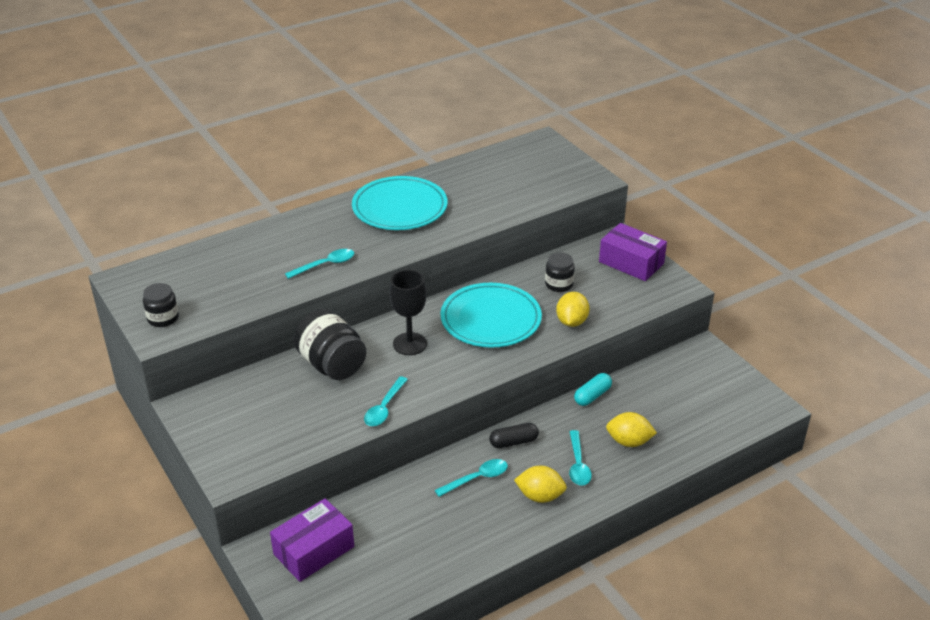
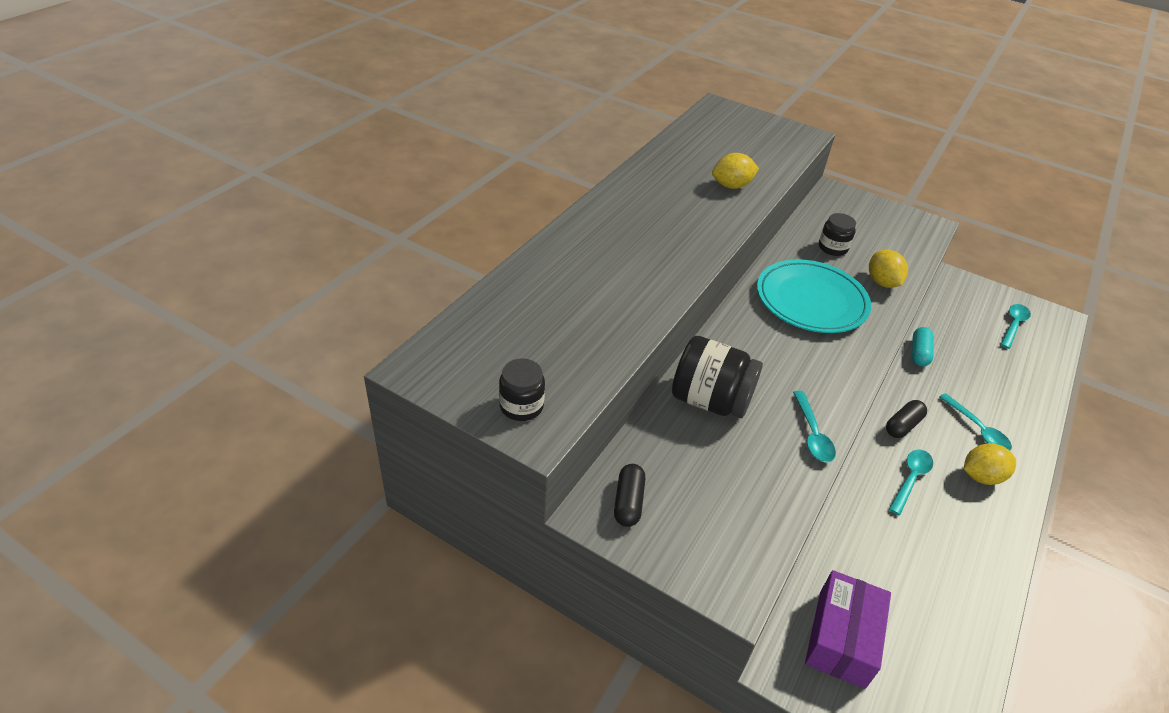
camera: 30 degrees left, 5 degrees up
turquoise spoon [285,249,354,279] -> turquoise spoon moved to [1000,304,1031,349]
turquoise plate [352,176,448,230] -> none
black goblet [389,270,427,355] -> none
purple box [599,223,667,281] -> none
yellow lemon [606,412,657,447] -> yellow lemon moved to [712,153,759,189]
none -> black capsule [614,464,645,527]

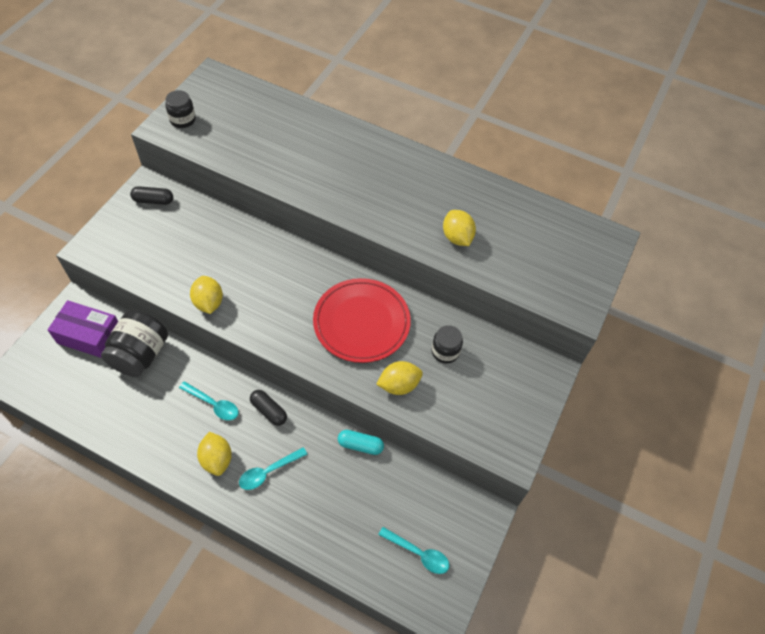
camera: 85 degrees right, 15 degrees up
black jar [672,336,763,418] -> black jar moved to [101,310,168,377]
turquoise plate [757,259,871,333] -> red plate [313,278,411,363]
turquoise spoon [793,391,836,462] -> yellow lemon [190,276,223,314]

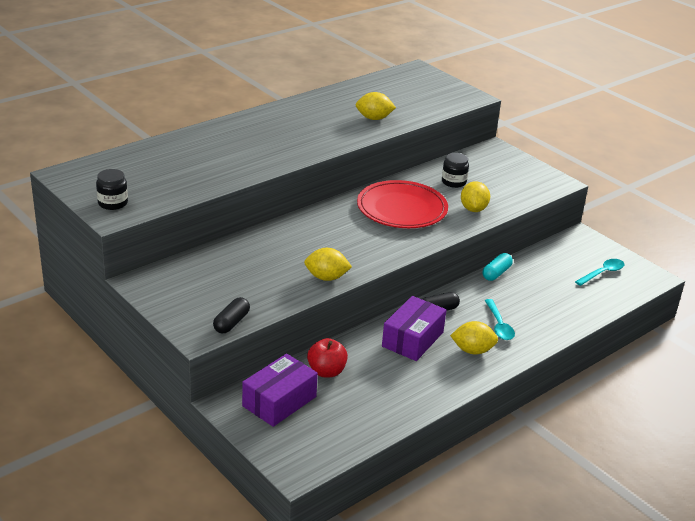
camera: 65 degrees left, 25 degrees down
black jar [101,310,168,377] -> red apple [307,338,348,378]
black capsule [130,186,173,205] -> black capsule moved to [213,297,250,333]
turquoise spoon [179,381,238,421] -> purple box [382,296,446,361]

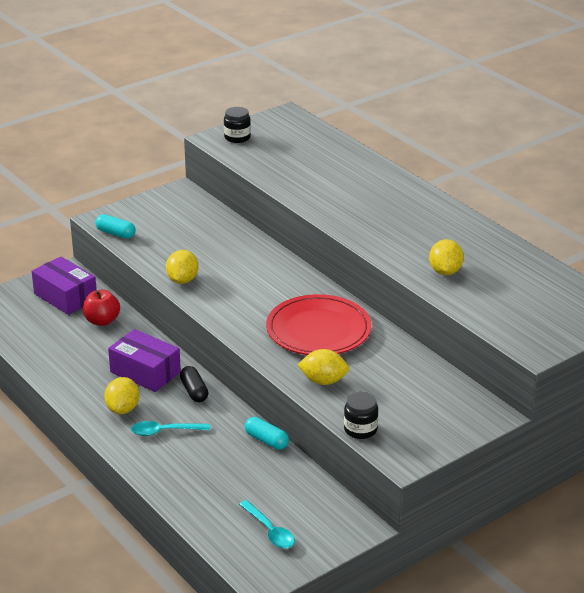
camera: 95 degrees right, 0 degrees up
black capsule [213,297,250,333] -> turquoise capsule [95,214,136,239]
black jar [442,153,469,188] -> black jar moved to [344,392,378,439]

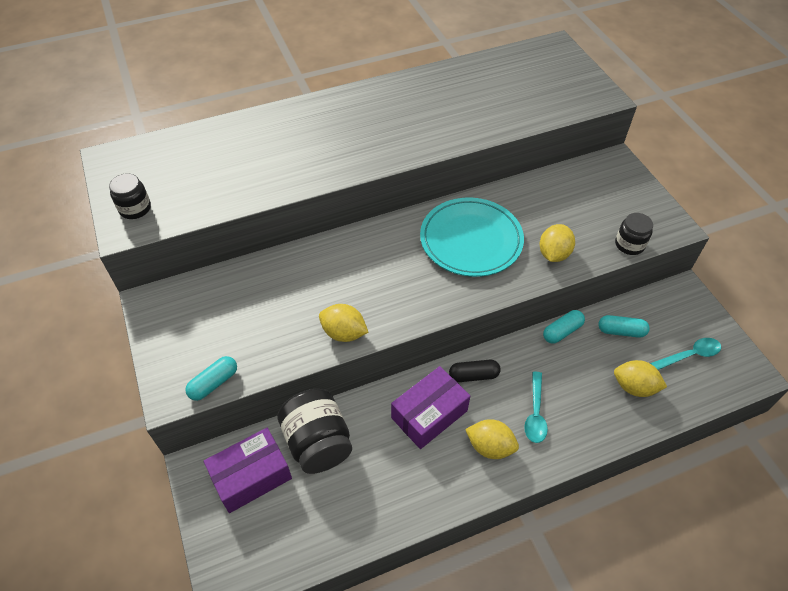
camera: 75 degrees left, 20 degrees up
red apple [83,289,120,326] -> black jar [277,389,352,474]
red plate [266,294,372,355] -> turquoise plate [420,198,524,277]
yellow lemon [429,239,464,275] -> yellow lemon moved to [614,360,667,397]
none -> turquoise capsule [598,315,650,338]

